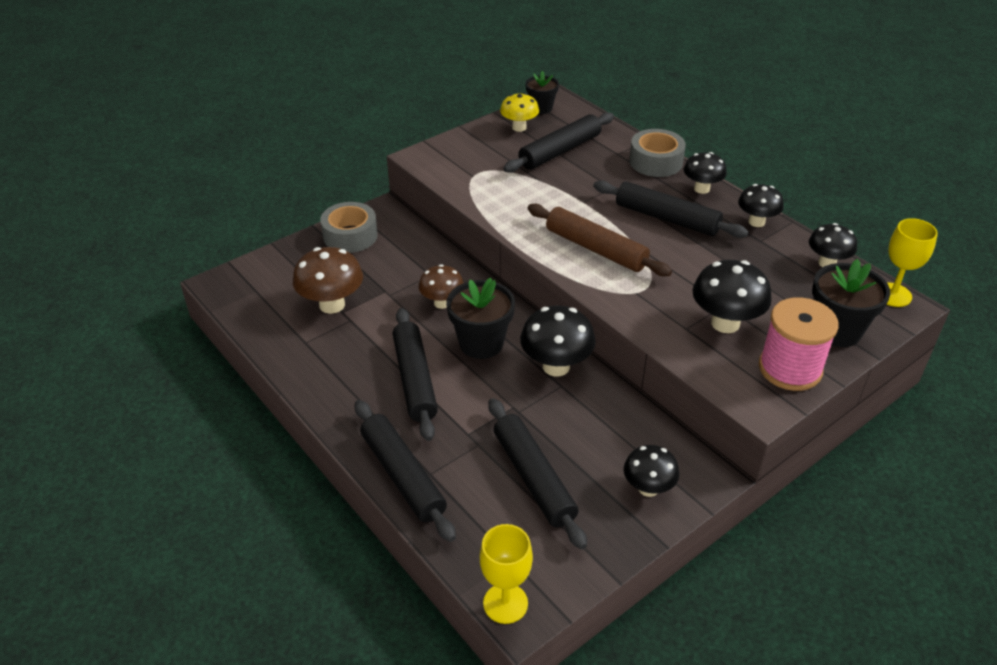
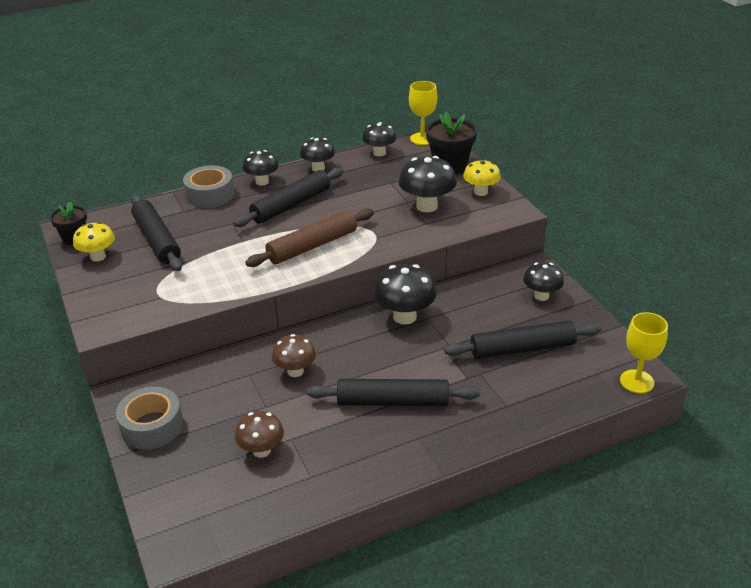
camera: 75 degrees left, 5 degrees down
brown mushroom [293,247,363,314] -> brown mushroom [235,411,284,458], size x0.66
black rolling pin [355,400,456,542] -> none
black flower pot [446,277,515,359] -> none
pink spool [759,297,839,391] -> yellow mushroom [463,159,501,196]

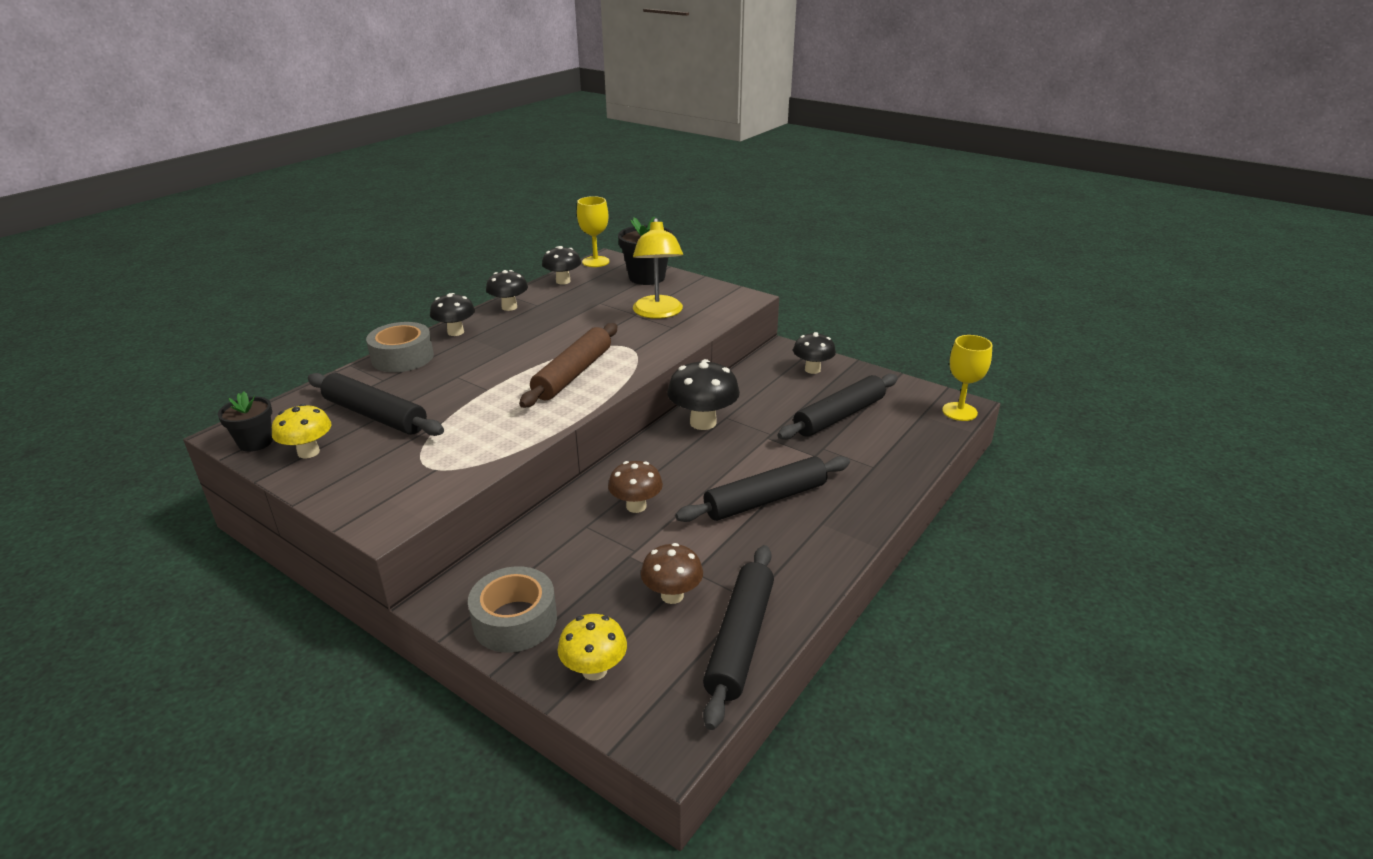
camera: 30 degrees left, 5 degrees down
black rolling pin [233,168,344,227] -> black rolling pin moved to [703,545,774,730]
black mushroom [398,156,457,212] -> yellow lamp [633,218,683,319]
yellow mushroom [463,159,501,196] -> yellow mushroom moved to [558,614,627,681]

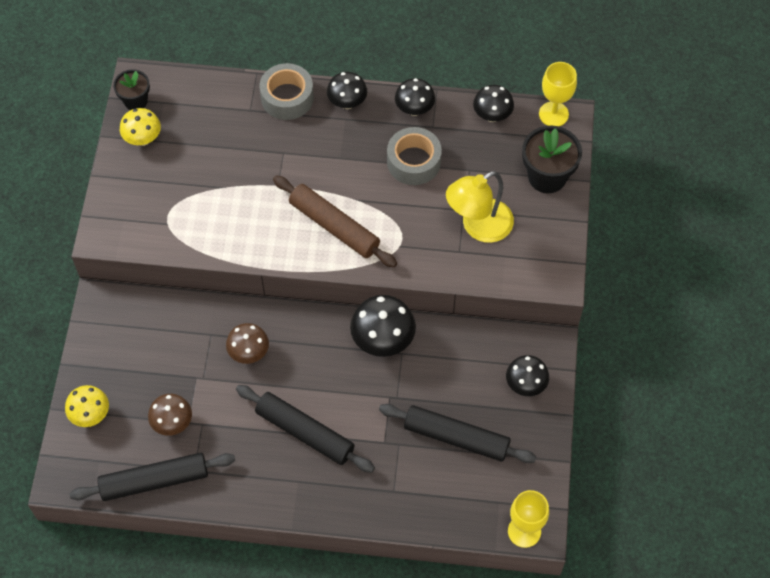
camera: 60 degrees right, 30 degrees up
black rolling pin [308,373,444,436] -> none
grey tape [468,566,557,653] -> grey tape moved to [387,127,442,185]
brown rolling pin [519,323,617,408] -> brown rolling pin turned 45 degrees clockwise [273,175,397,267]

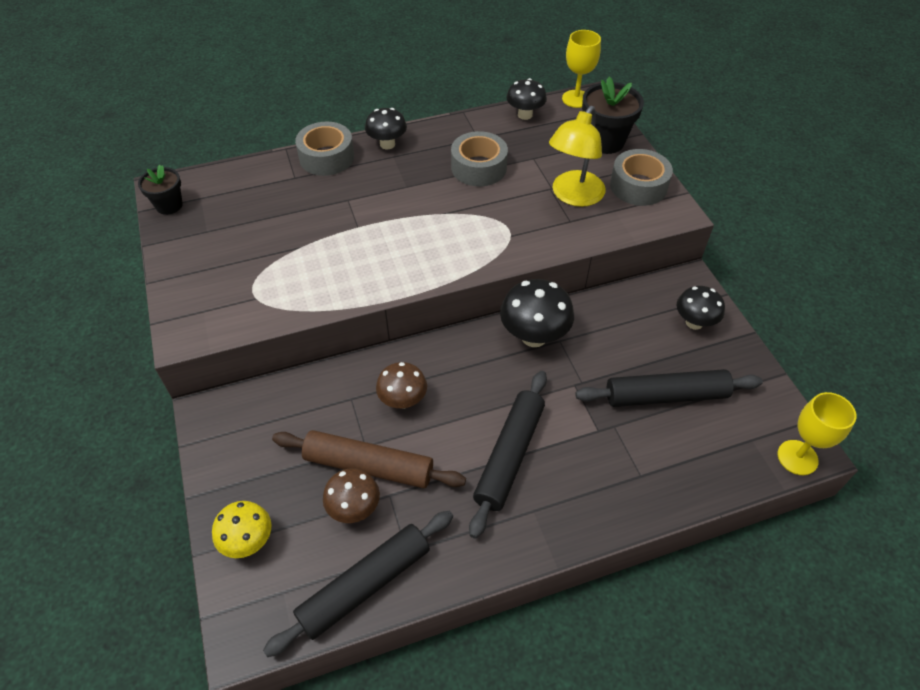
camera: 25 degrees left, 10 degrees down
yellow mushroom [120,108,161,146] -> none
black rolling pin [236,385,375,473] -> black rolling pin turned 75 degrees counterclockwise [469,371,547,539]
brown rolling pin [273,175,397,267] -> brown rolling pin moved to [272,430,466,488]
black mushroom [395,78,435,116] -> none
none -> grey tape [610,149,673,206]

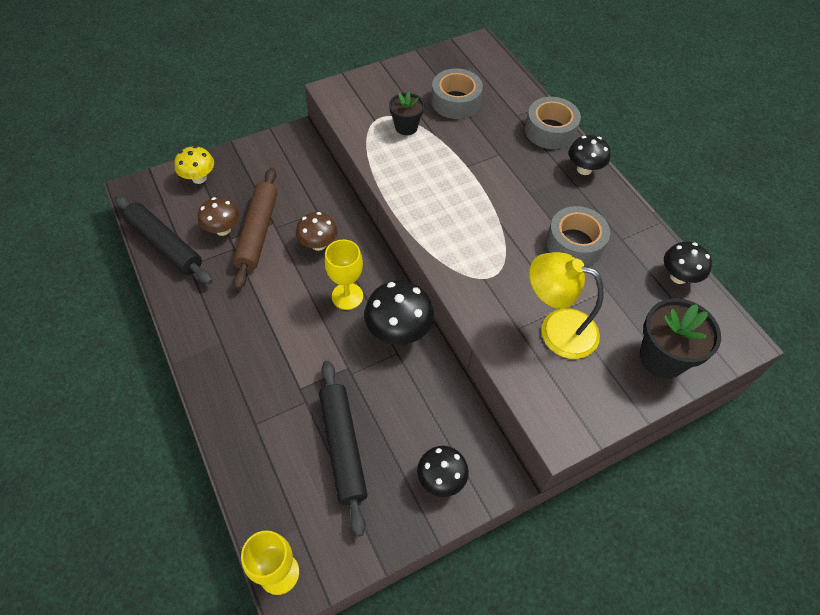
camera: 80 degrees right, 5 degrees up
black flower pot [138,165,183,215] -> black flower pot moved to [389,91,425,135]
black rolling pin [469,371,547,539] -> none
yellow goblet [562,30,601,108] -> yellow goblet moved to [325,239,363,310]
grey tape [610,149,673,206] -> grey tape moved to [431,69,483,119]

